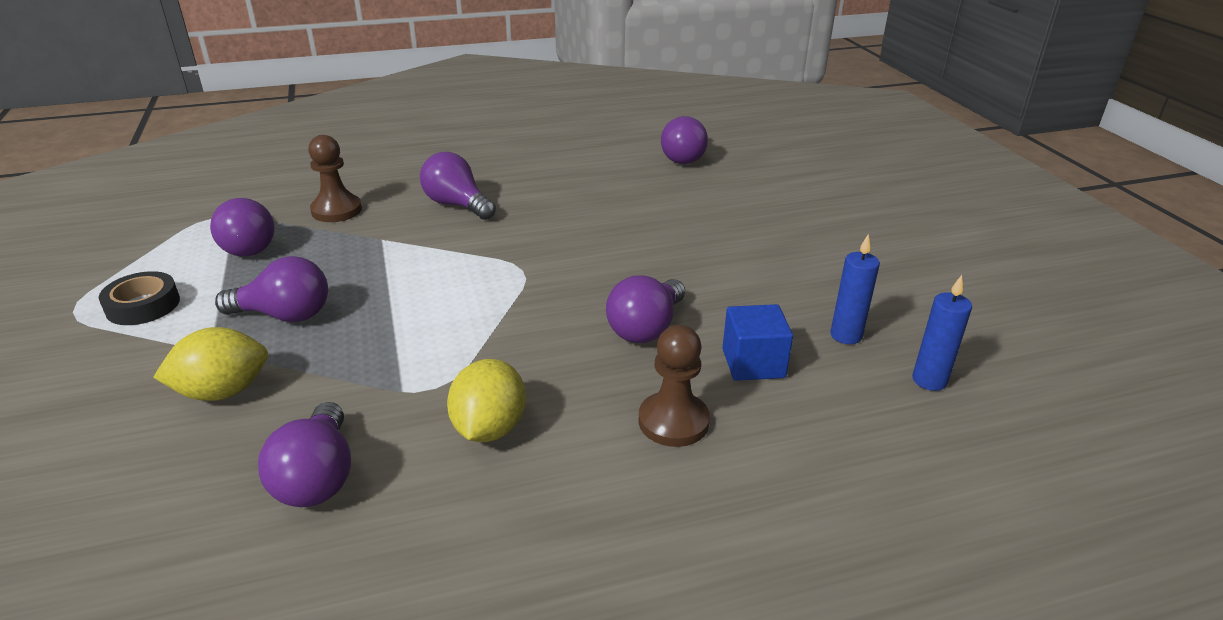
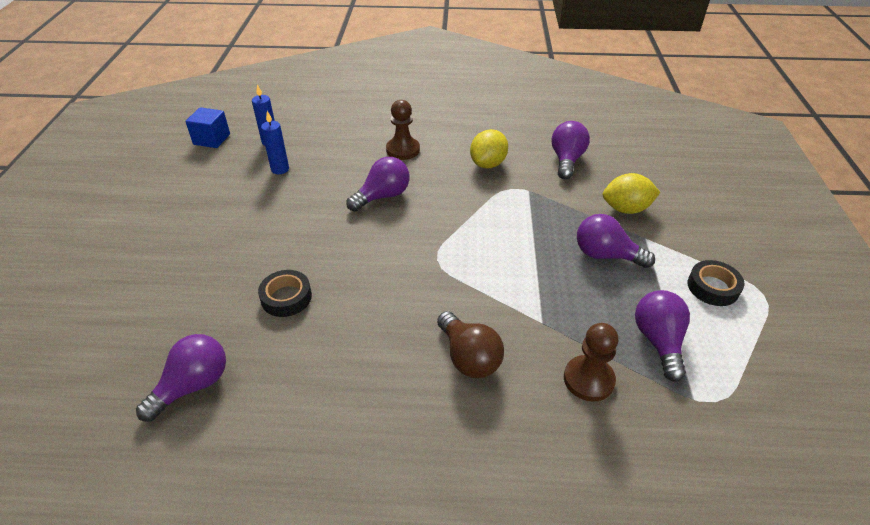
camera: 160 degrees left, 10 degrees up
purple light bulb [420,152,496,220] -> brown light bulb [437,311,504,378]
blue cube [722,304,793,381] -> blue cube moved to [185,107,230,148]
none -> black tape [258,270,312,317]

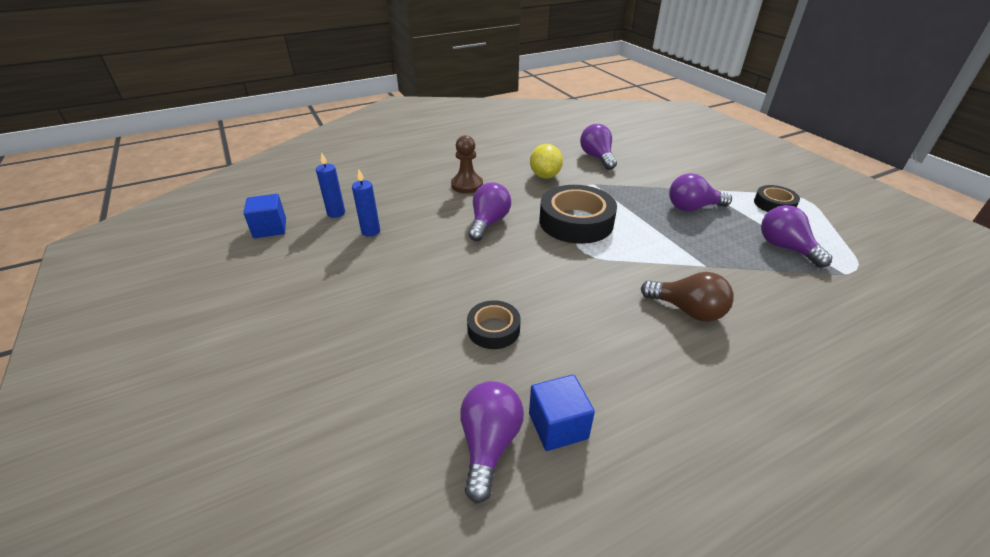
camera: 30 degrees left, 5 degrees down
brown pawn [564,323,619,402] -> none
yellow lemon [603,173,660,214] -> none
none -> blue cube [529,374,595,451]
none -> black tape [540,185,617,244]

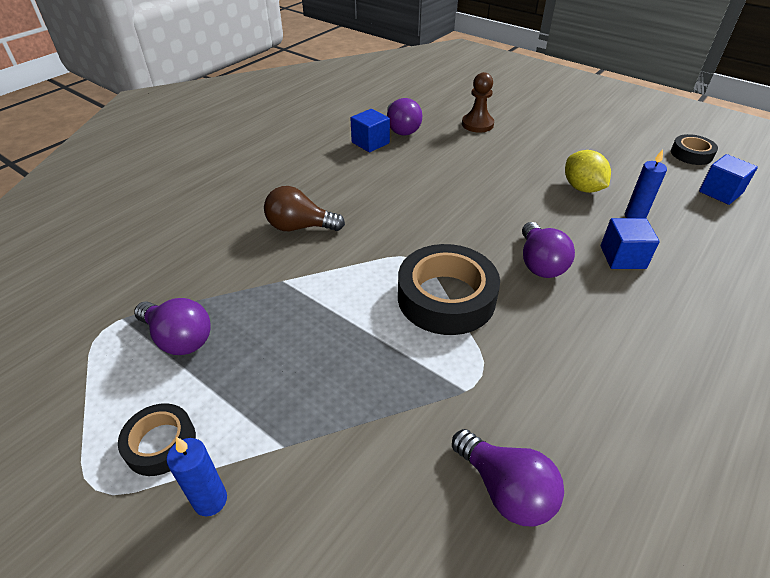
camera: 155 degrees right, 5 degrees up
blue candle [316,152,345,218] -> blue candle moved to [166,437,227,516]
brown pawn [451,135,483,193] -> brown pawn moved to [462,72,494,133]
black tape [467,300,521,349] -> black tape moved to [671,134,718,165]
yellow lemon [530,144,563,179] -> yellow lemon moved to [565,150,611,193]
purple light bulb [669,173,732,211] -> none
none -> blue cube [601,218,660,269]

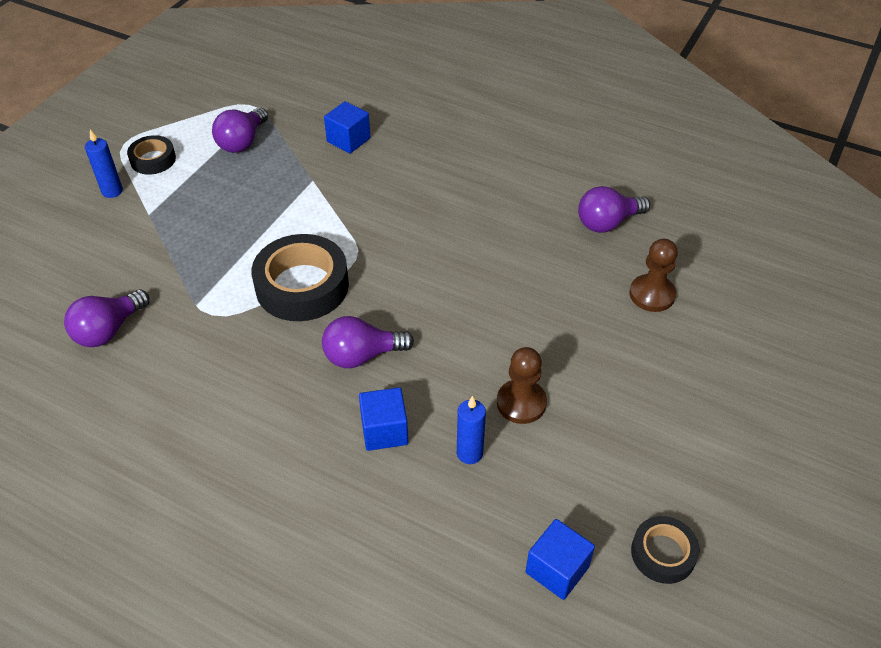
camera: 80 degrees right, 5 degrees up
brown light bulb [264,186,345,231] -> none
blue cube [350,109,390,152] -> blue cube moved to [324,101,370,153]
yellow lemon [565,150,611,193] -> brown pawn [497,347,547,424]

